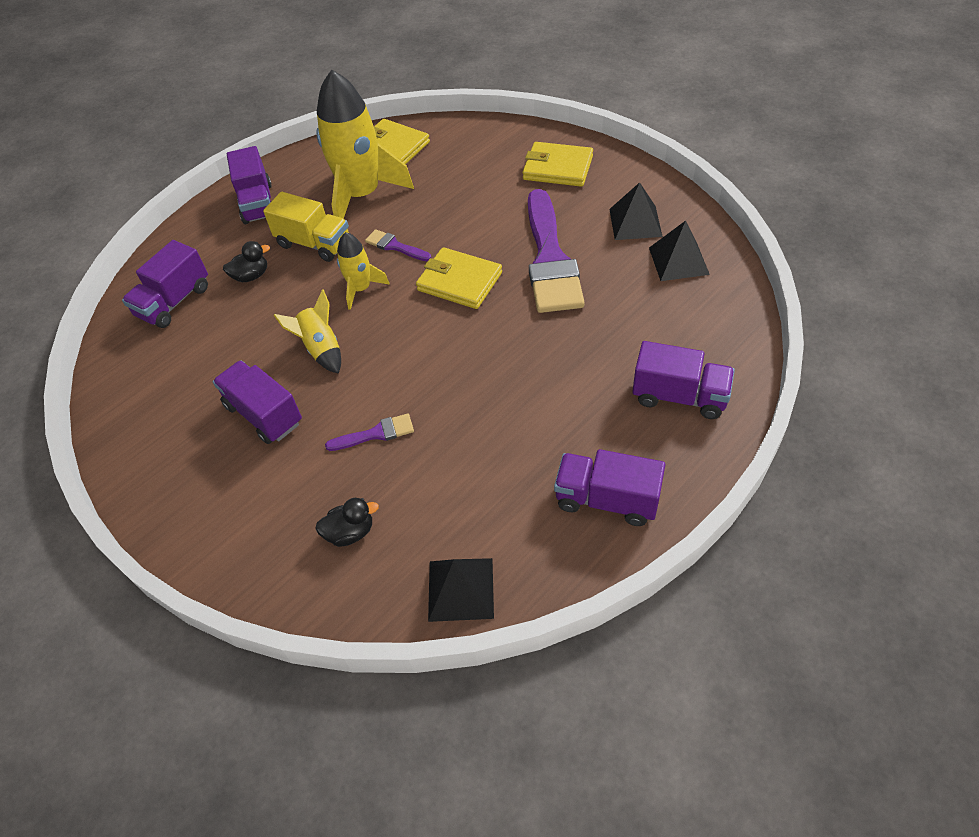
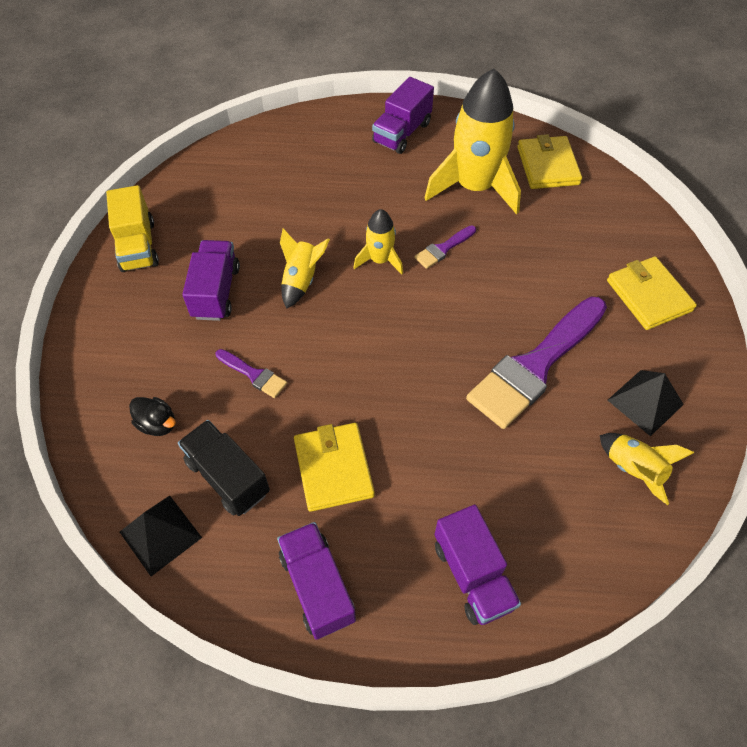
camera: 45 degrees right, 5 degrees up
purple truck [122,240,208,328] -> none
black duck [223,241,270,282] -> none
yellow truck [263,192,349,262] -> yellow truck moved to [106,185,159,272]
purple brush [365,229,431,261] -> purple brush turned 120 degrees counterclockwise [414,225,476,269]
yellow wallet [416,247,502,309] -> yellow wallet moved to [294,423,375,512]
black pyramid [649,221,710,281] -> yellow rocket [600,433,694,505]
none -> black truck [178,420,270,516]

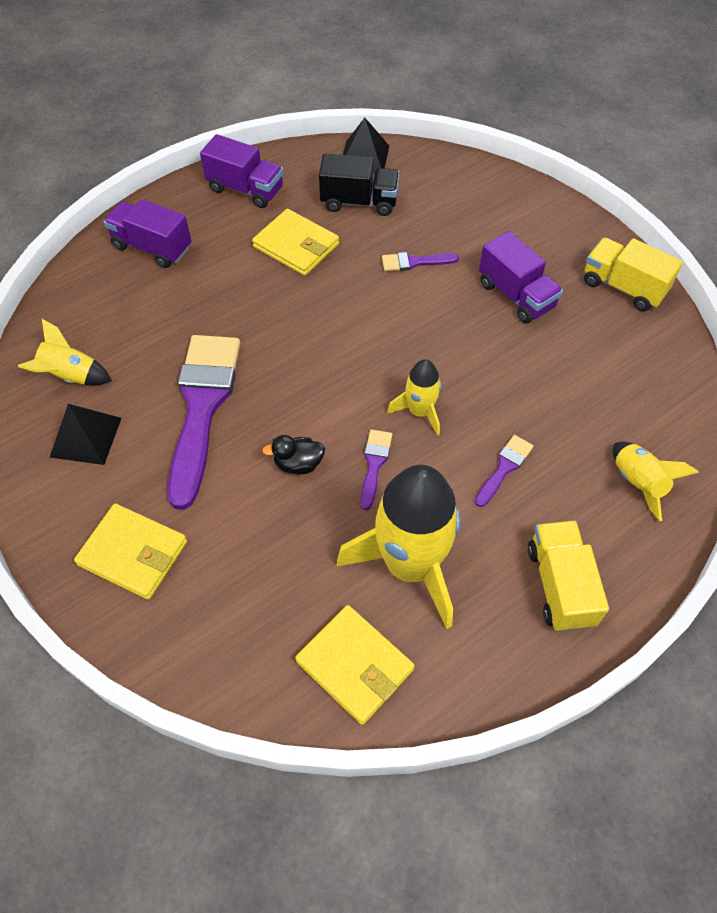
camera: 140 degrees right, 0 degrees up
black duck [129,397,176,436] -> black duck moved to [262,435,325,475]
yellow rocket [280,229,330,309] -> yellow rocket moved to [613,441,699,521]
purple truck [372,77,434,154] -> yellow truck [528,520,609,632]
none -> purple brush [475,435,533,507]

